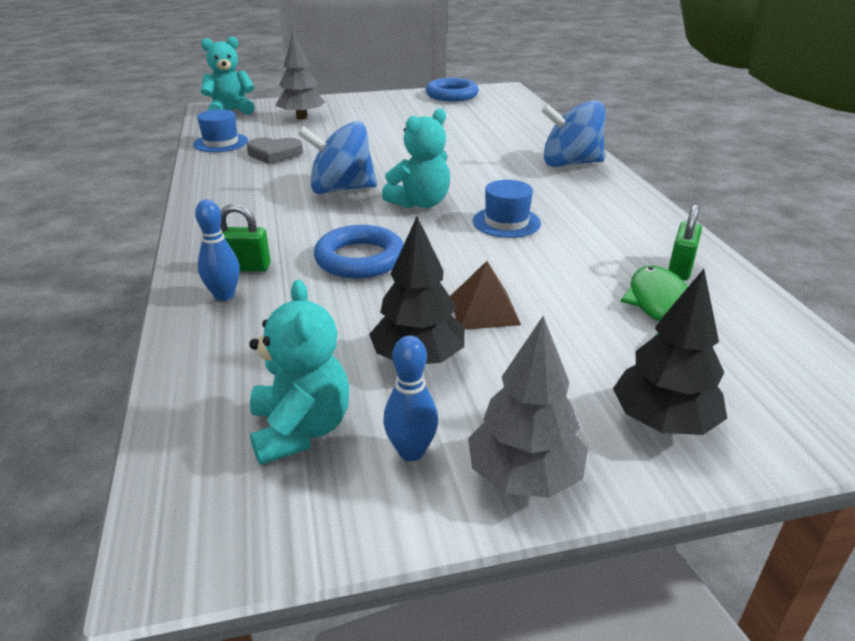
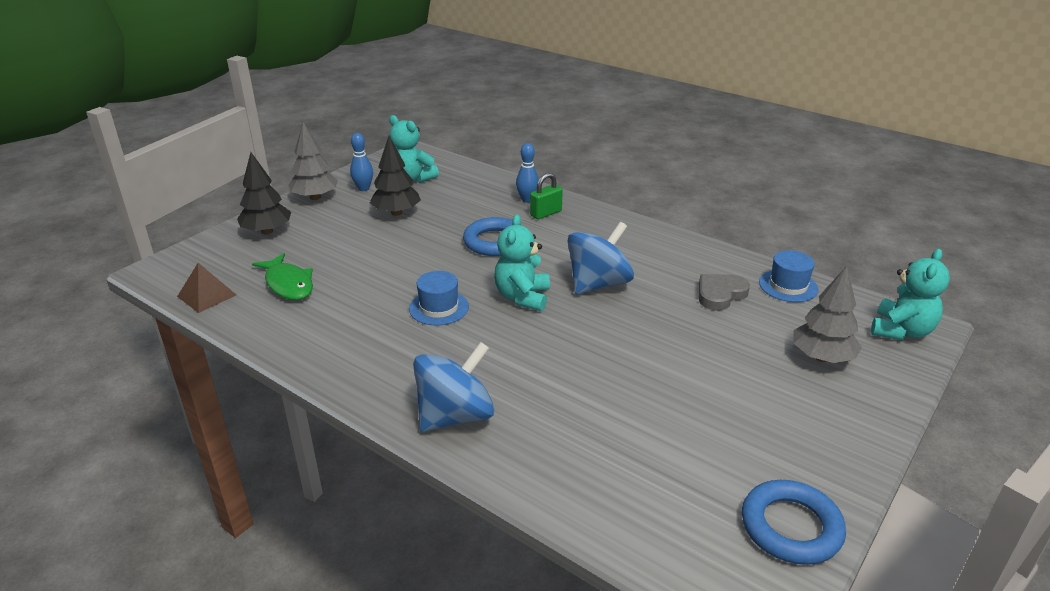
camera: 140 degrees right, 0 degrees up
brown pyramid [450,261,521,330] -> brown pyramid moved to [177,263,236,313]
green padlock [668,204,702,280] -> none

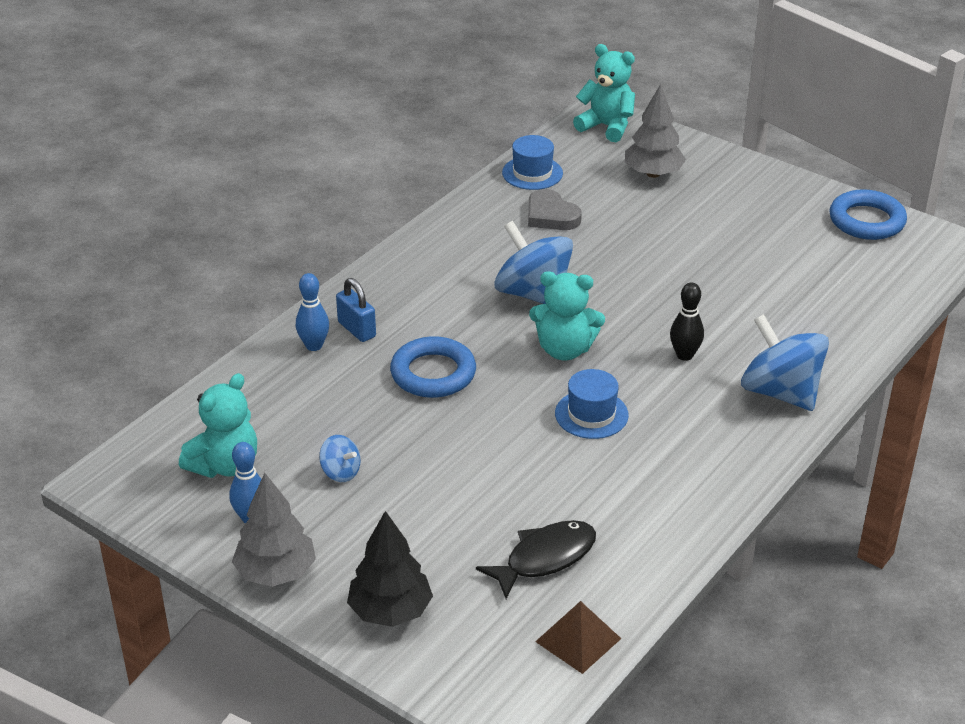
camera: 90 degrees left, 5 degrees up
green fish [252,253,313,300] -> black fish [476,520,596,599]
black tree [370,136,421,216] -> blue spinning top [319,435,361,482]
green padlock [530,173,563,219] -> blue padlock [336,278,376,342]
none -> black bowling pin [670,282,704,361]

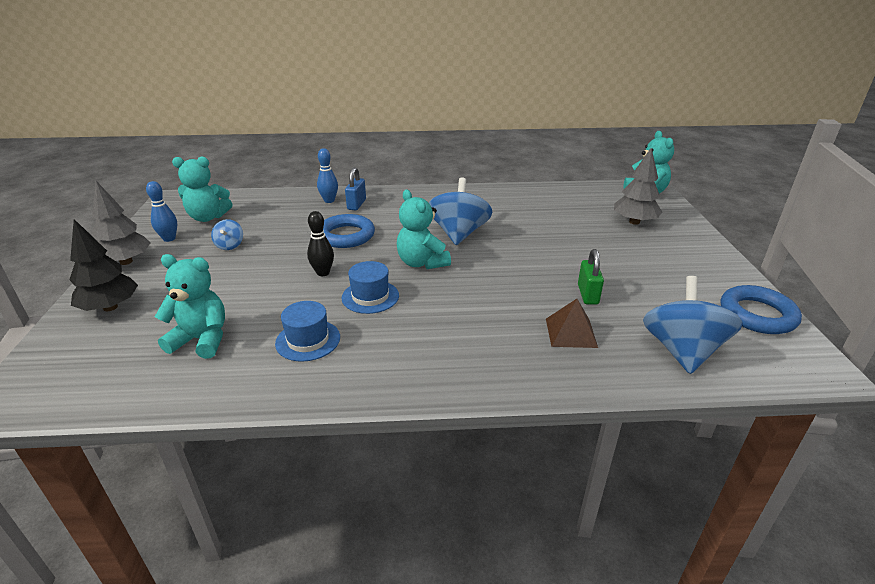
camera: 50 degrees right, 5 degrees down
black fish [476,520,596,599] -> turquoise teddy bear [155,254,225,359]
blue hat [502,135,563,190] -> blue hat moved to [275,301,340,362]
grey heart [528,189,582,230] -> none
brown pyramid [535,601,621,674] -> brown pyramid moved to [546,299,598,348]
black bowling pin [670,282,704,361] -> black bowling pin moved to [307,211,334,276]
blue spinning top [741,314,829,411] -> blue spinning top moved to [643,276,743,374]
none -> green padlock [578,249,604,305]

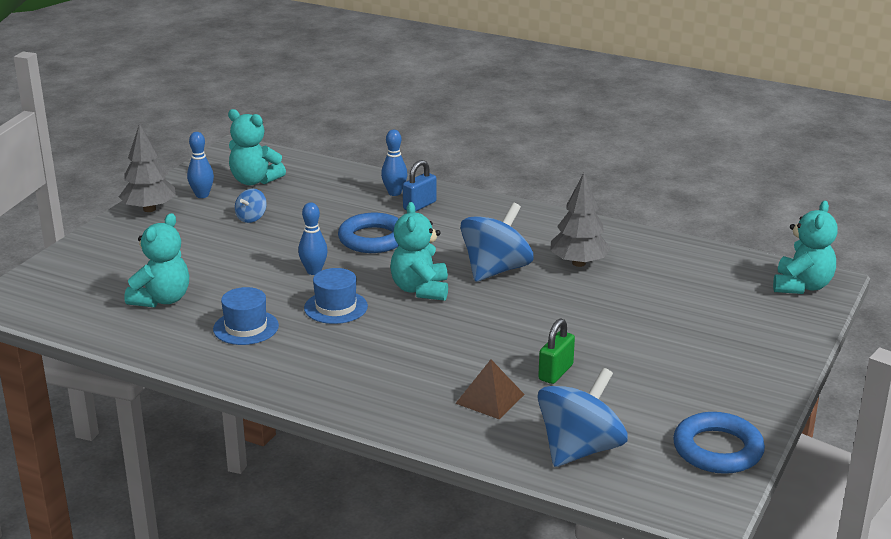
camera: 30 degrees right, 5 degrees down
black tree [69,219,138,311] -> none
turquoise teddy bear [155,254,225,359] -> turquoise teddy bear turned 75 degrees clockwise [124,213,189,308]
black bowling pin [307,211,334,276] -> blue bowling pin [298,202,328,275]
grey tree [614,147,662,225] -> grey tree moved to [550,173,611,267]

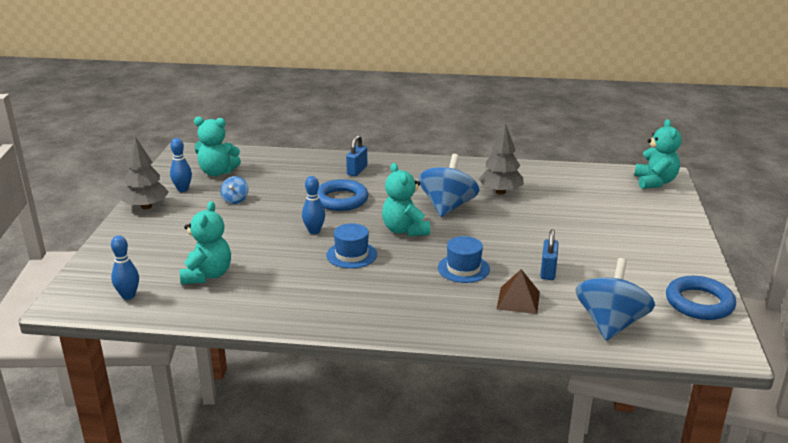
camera: 20 degrees left, 0 degrees up
blue hat [213,287,279,345] -> blue hat moved to [438,236,490,283]
blue bowling pin [381,130,407,196] -> blue bowling pin moved to [111,235,139,300]
green padlock [538,318,575,384] -> blue padlock [540,229,559,280]

